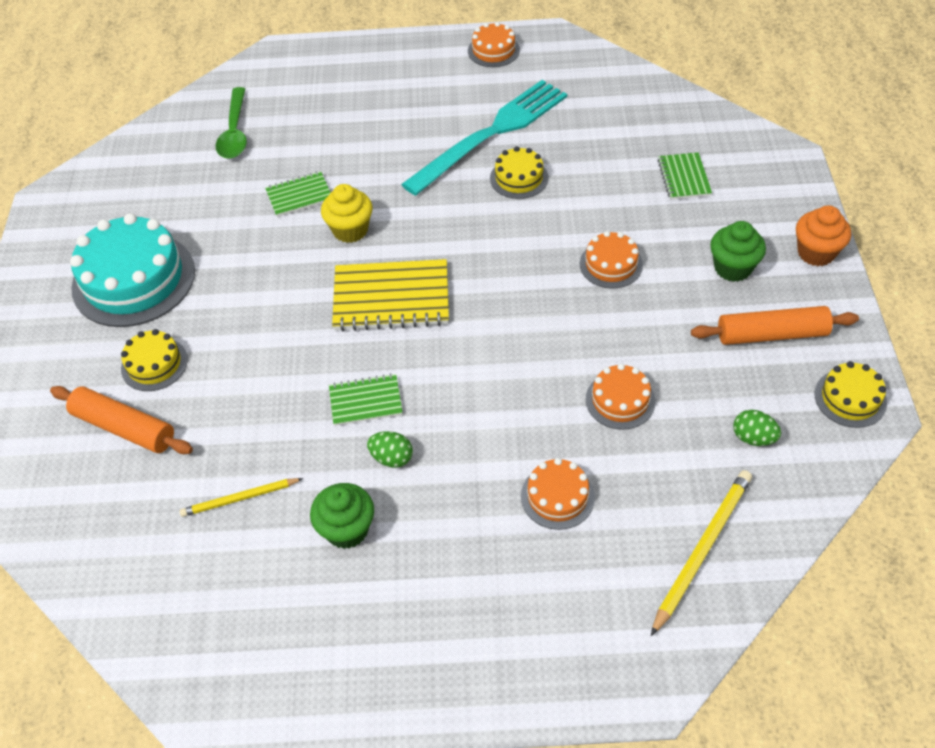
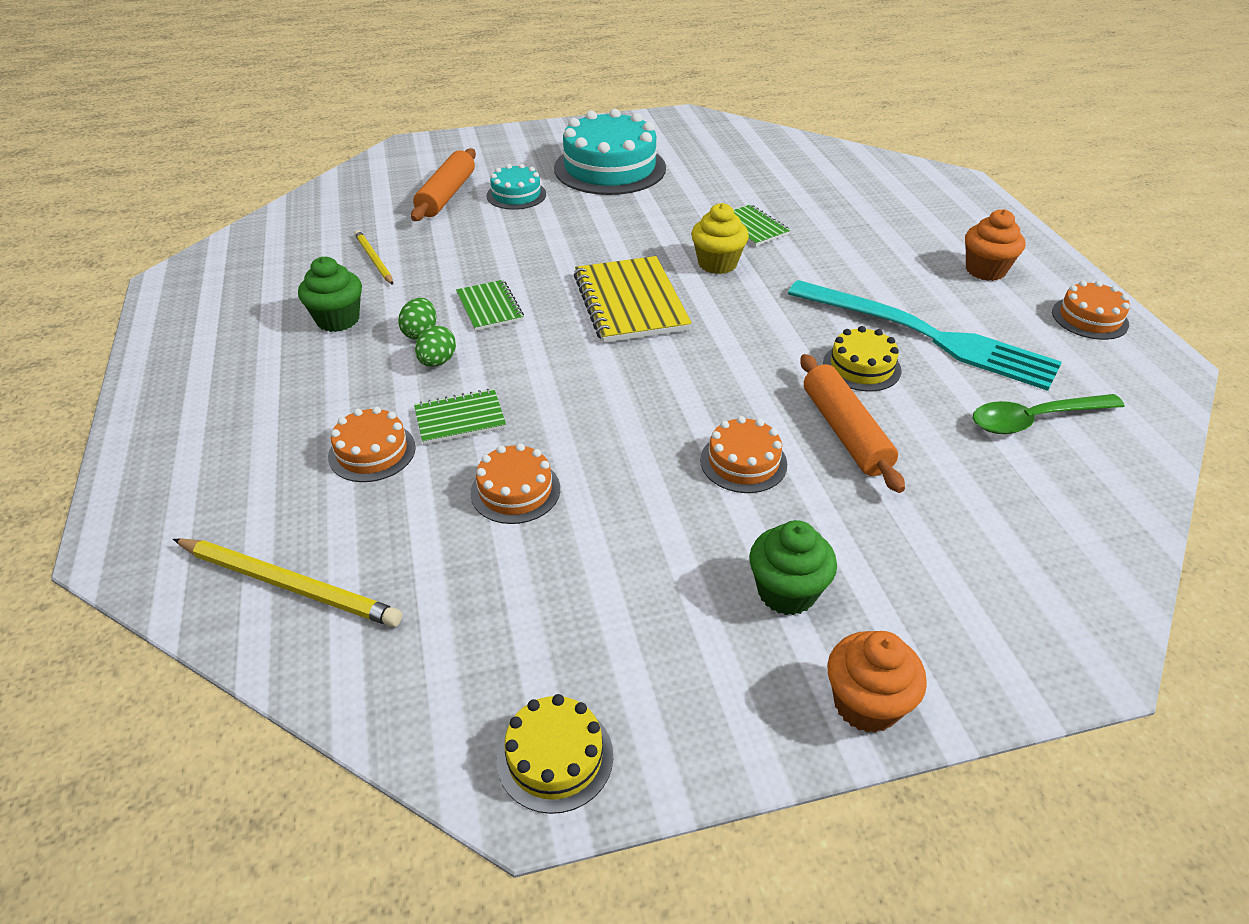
camera: 75 degrees right, 10 degrees down
yellow cake [121,329,188,391] -> turquoise cake [487,164,546,210]
green spoon [216,87,247,159] -> green spoon moved to [973,394,1125,434]
green notebook [658,152,712,199] -> green notebook moved to [414,389,506,445]
orange rolling pin [691,306,859,345] -> orange rolling pin moved to [800,354,905,493]
green egg [733,410,781,446] -> green egg moved to [415,326,456,367]
none -> orange cupcake [965,209,1025,281]

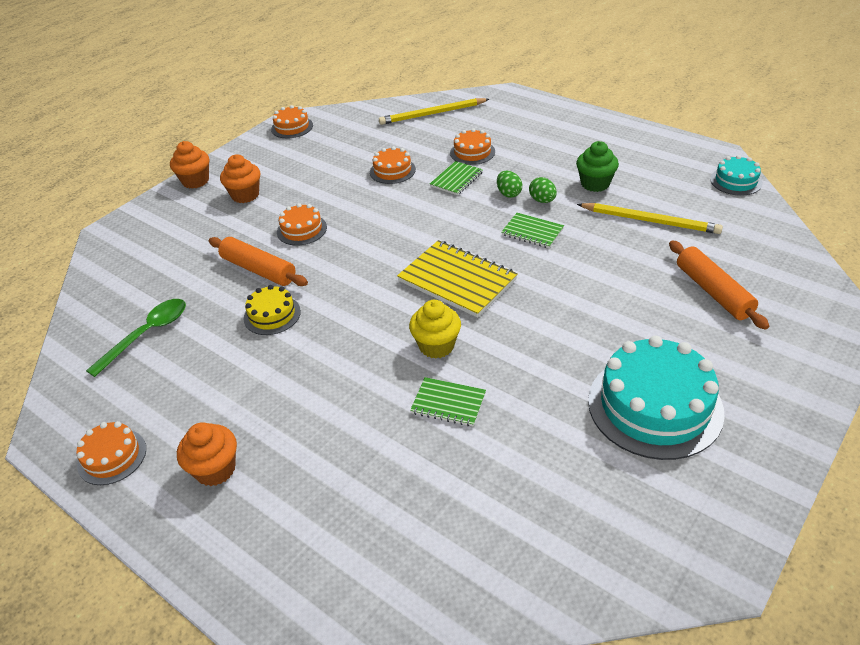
camera: 145 degrees right, 0 degrees up
yellow pencil [355,230,393,285] -> yellow pencil [577,203,723,234], size x1.61
turquoise cake [487,164,546,210] -> turquoise cake moved to [710,155,763,195]
yellow cake [497,694,613,814] -> orange cake [271,105,313,138]
green cupcake [749,520,837,615] -> orange cupcake [220,154,260,203]
turquoise fork [788,280,1062,391] -> none

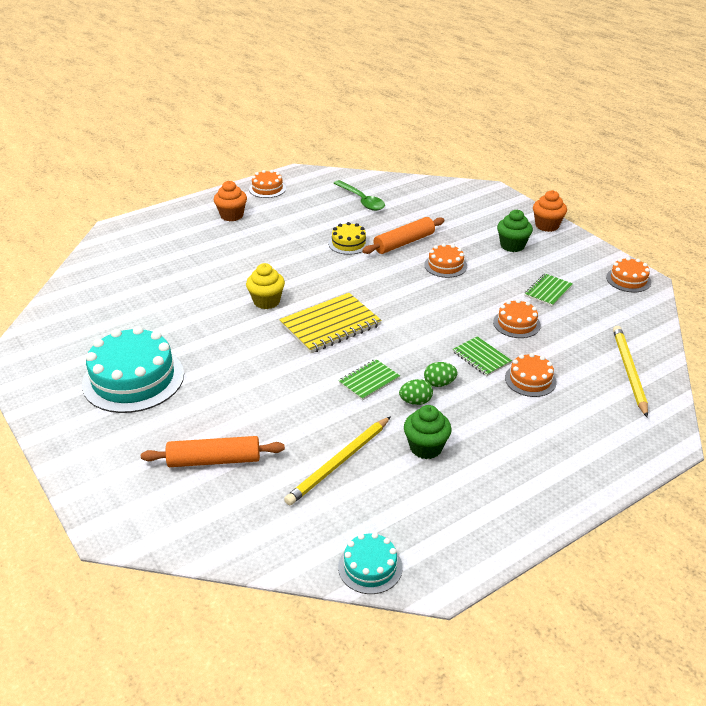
camera: 105 degrees right, 5 degrees down
orange cupcake [220,154,260,203] -> green cupcake [497,210,533,252]
green notebook [410,377,486,426] -> green notebook moved to [524,274,573,307]

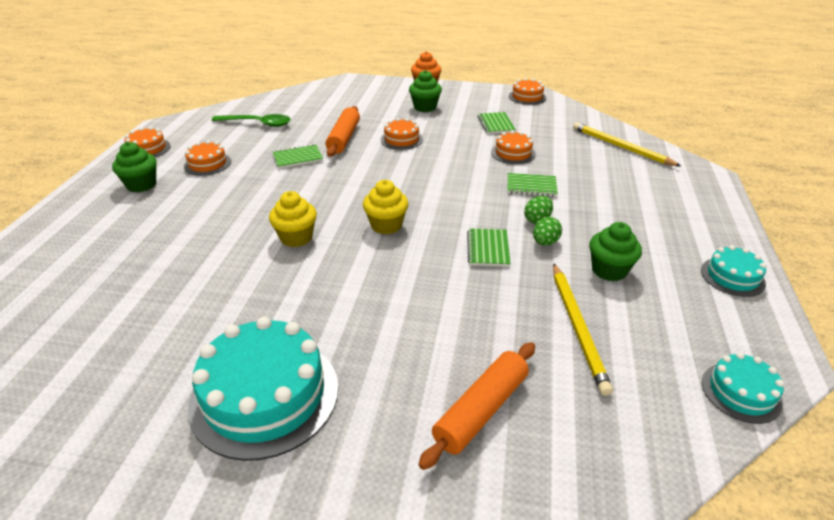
camera: 45 degrees left, 0 degrees up
orange cupcake [214,181,247,221] -> green cupcake [112,142,157,192]
yellow notebook [279,293,382,354] -> yellow cupcake [363,180,409,234]
yellow cake [328,222,369,255] -> green notebook [273,144,323,169]
orange cake [505,353,557,397] -> orange cake moved to [184,140,231,176]
none -> turquoise cake [701,245,767,297]

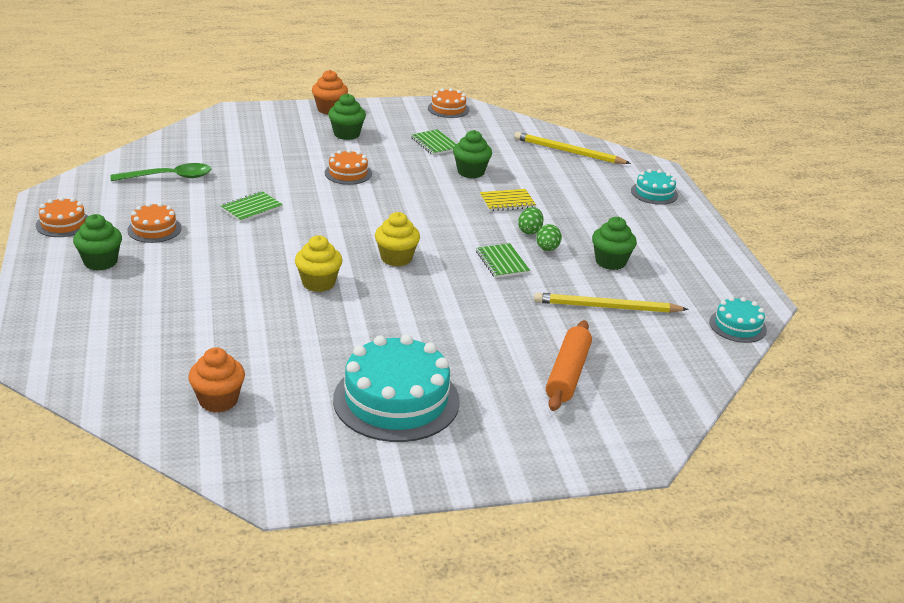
camera: 25 degrees left, 5 degrees down
orange rolling pin [325,106,360,157] -> none
orange cake [491,130,536,164] -> green cupcake [453,130,492,178]
green notebook [508,173,558,197] -> yellow notebook [480,189,536,211]
yellow pencil [553,263,613,396] -> yellow pencil turned 120 degrees clockwise [534,293,689,313]
turquoise cake [701,245,767,297] -> turquoise cake moved to [631,169,678,205]
none -> orange cupcake [188,347,245,413]

